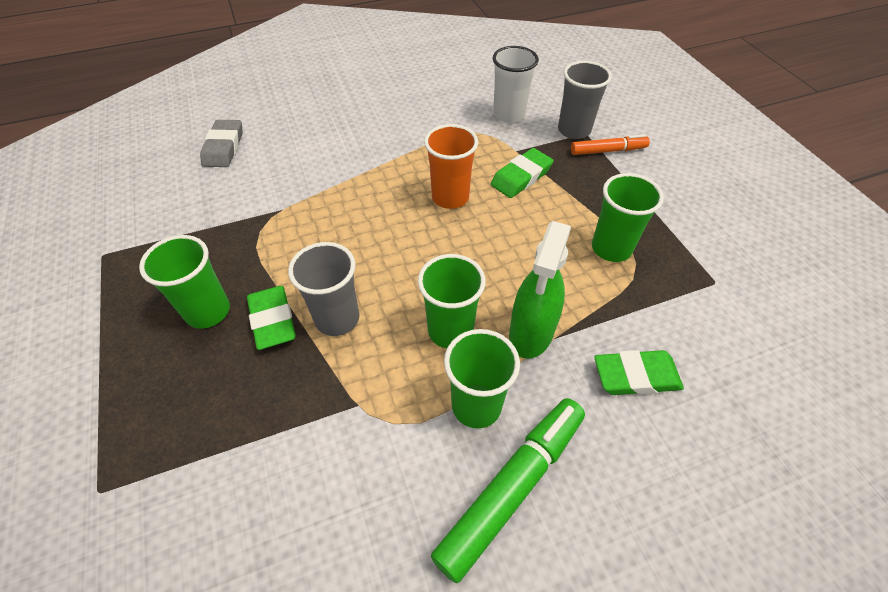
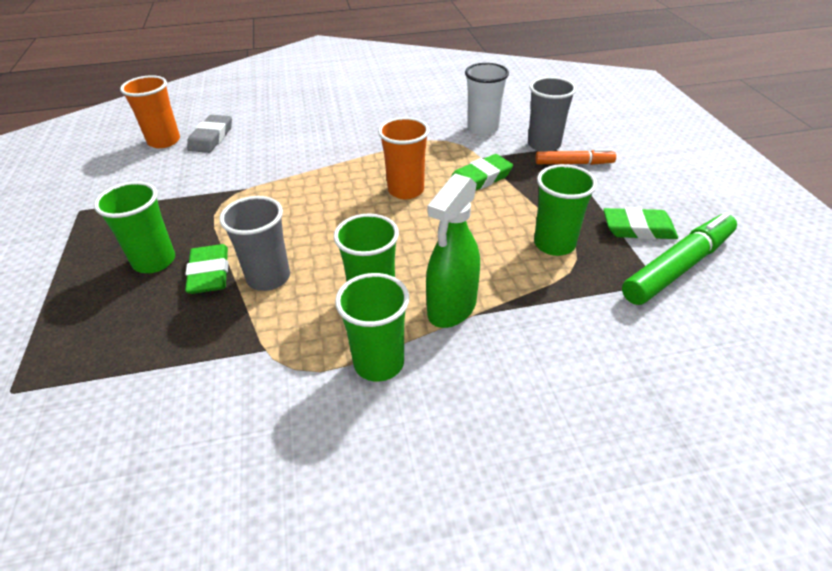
camera: 10 degrees right, 10 degrees down
green marker [431,398,585,583] -> green marker moved to [622,212,737,305]
green eraser [594,350,684,395] -> green eraser moved to [603,207,678,240]
none -> orange cup [120,75,180,148]

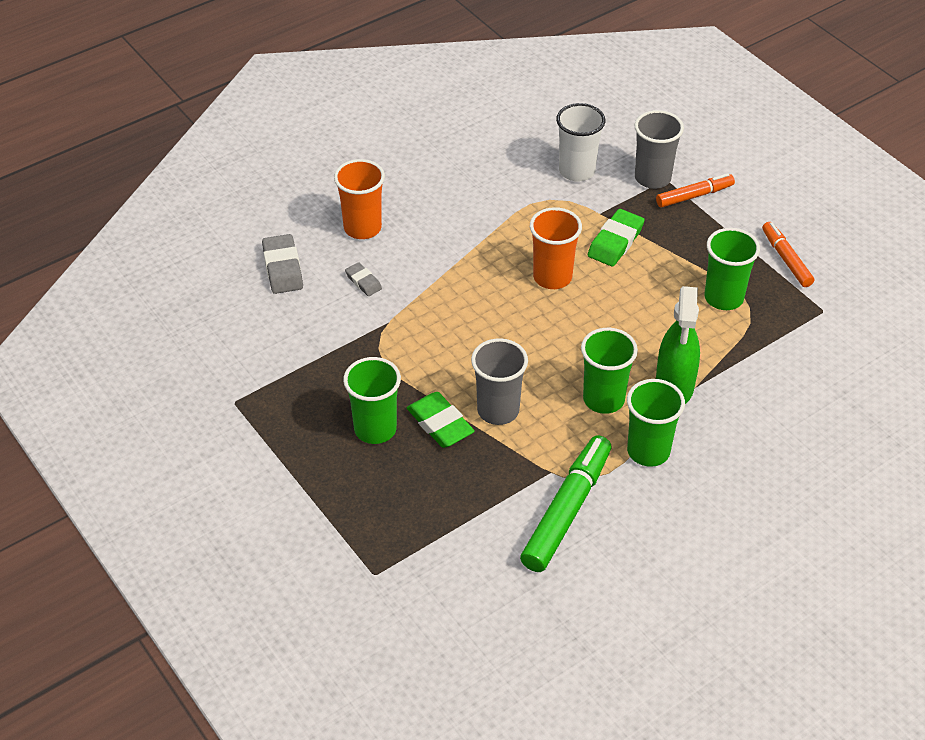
camera: 25 degrees left, 5 degrees up
orange cup [120,75,180,148] -> orange cup moved to [334,159,385,239]
green eraser [603,207,678,240] -> orange marker [762,222,814,287]
green marker [622,212,737,305] -> green marker moved to [520,435,612,572]
none -> grey eraser [345,262,382,296]

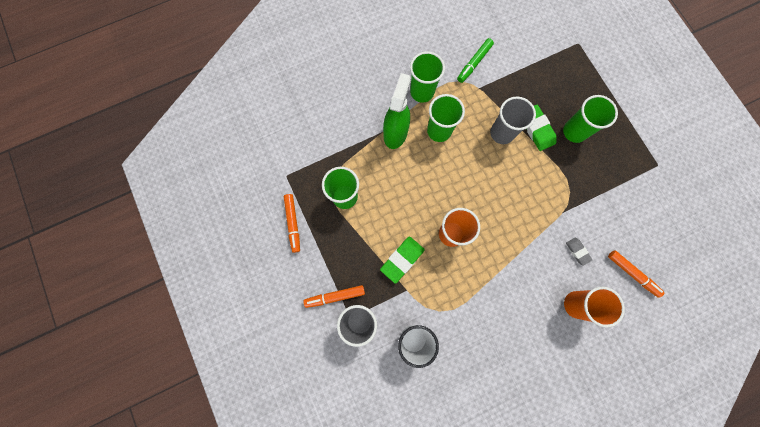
camera: 170 degrees left, 30 degrees up
grey eraser [262,234,303,294] -> orange marker [608,250,665,298]
green marker [520,435,612,572] -> green marker [457,38,494,83], size x0.59

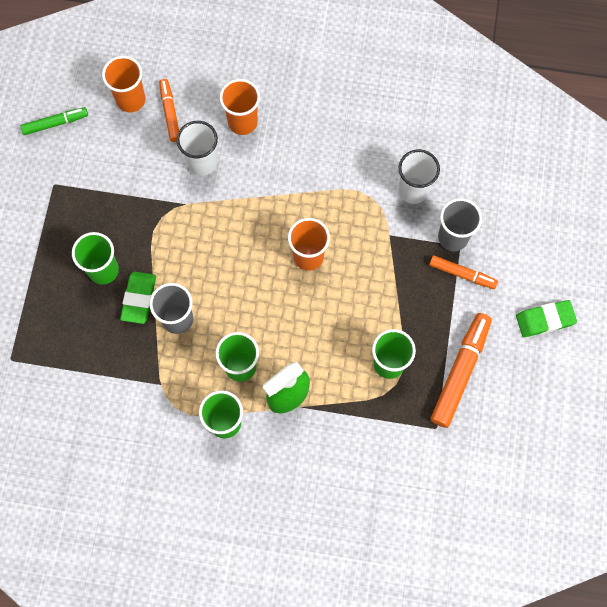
camera: 145 degrees left, 5 degrees down
orange marker [283,194,300,253] -> orange marker [431,313,492,428], size x1.68
green eraser [380,237,425,284] -> green eraser moved to [516,300,577,337]
green marker [457,38,494,83] -> green marker moved to [21,107,88,135]
grey eraser [566,238,592,266] -> white cup [177,121,218,176]
none -> orange cup [102,56,145,112]

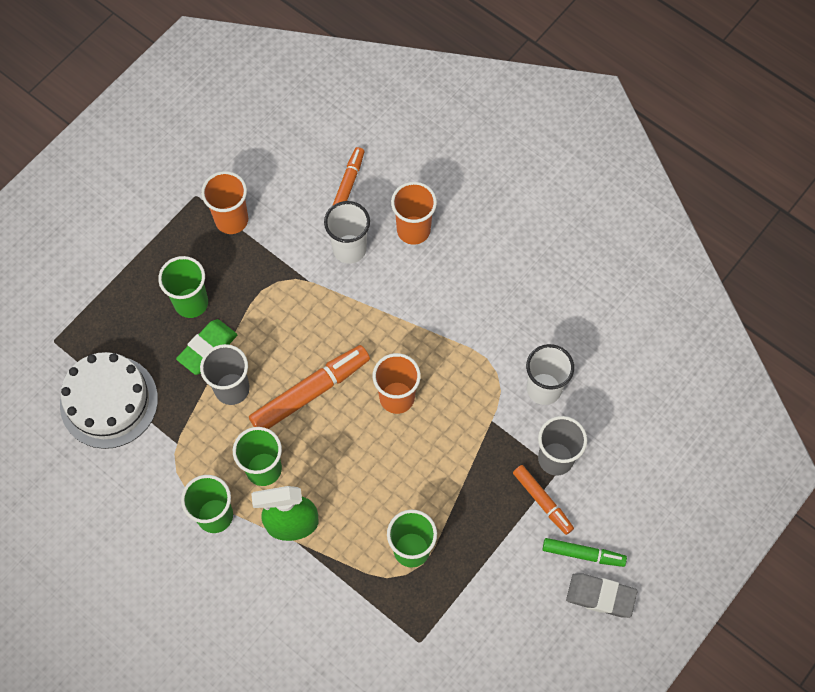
camera: 30 degrees right, 5 degrees down
green marker [21,107,88,135] -> green marker moved to [543,538,627,567]
orange cup [102,56,145,112] -> orange cup moved to [201,171,248,234]
orange marker [431,313,492,428] -> orange marker moved to [249,345,370,429]
green eraser [516,300,577,337] -> grey eraser [566,573,638,618]
none -> white cake [60,352,158,449]

